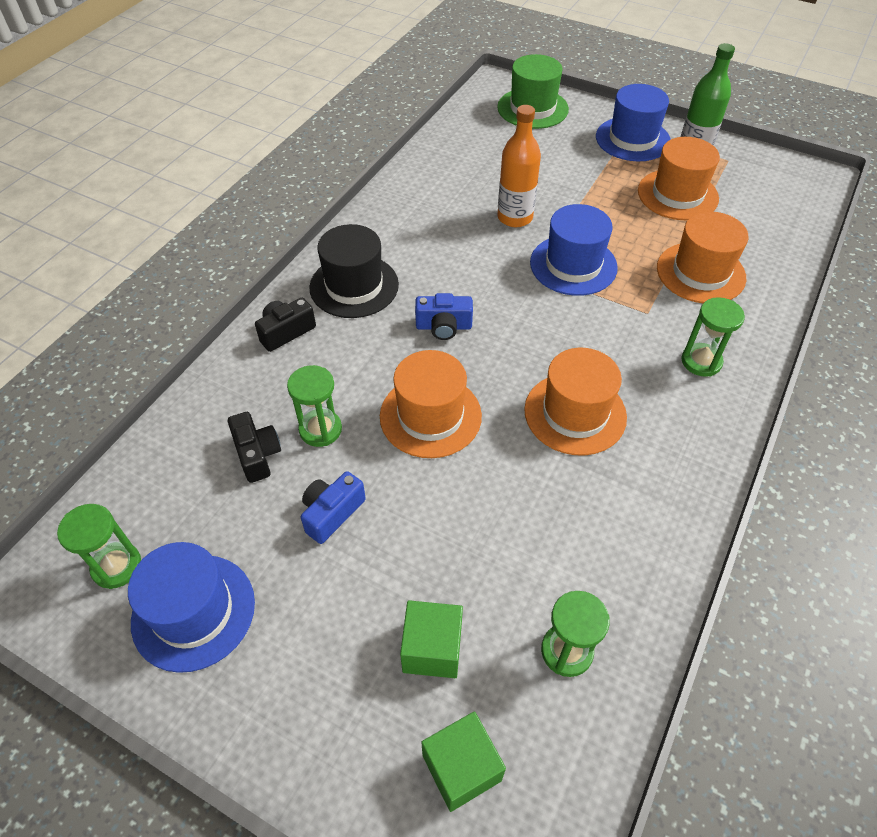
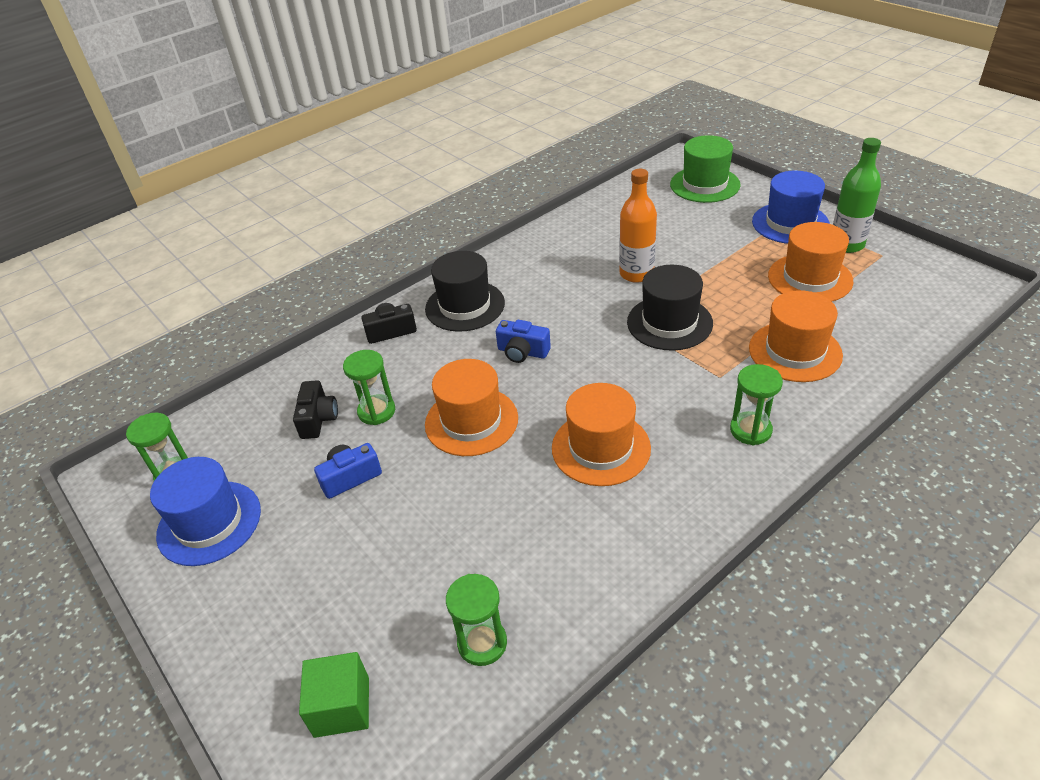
camera: 25 degrees right, 10 degrees down
green cube [400,600,463,678] -> none
blue hat [530,204,618,296] -> black hat [627,265,713,351]

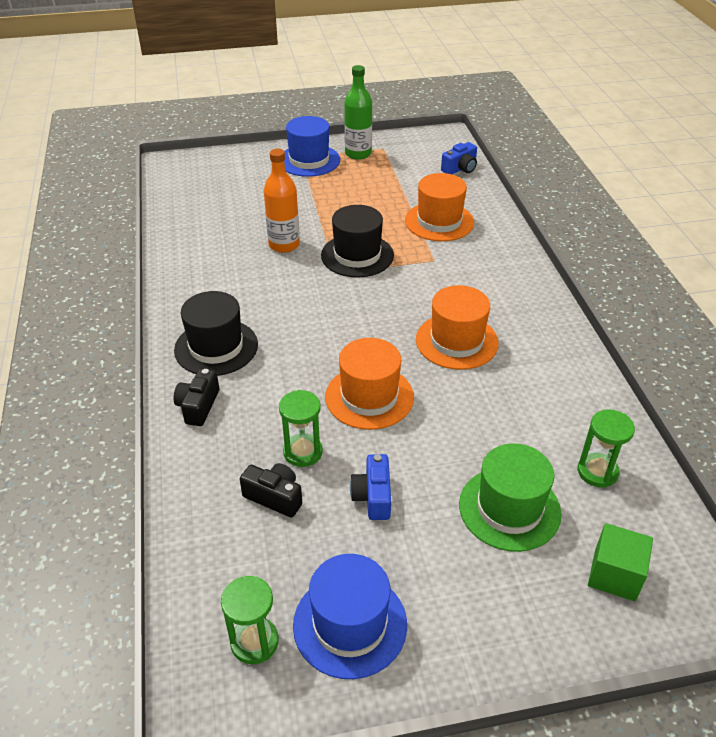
camera: 65 degrees left, 0 degrees up
blue camera [496,320,551,363] -> blue camera moved to [441,142,477,174]
green hat [670,135,741,203] -> green hat moved to [459,443,561,552]
green hourglass [730,364,783,445] -> none
orange hat [768,222,853,301] -> none

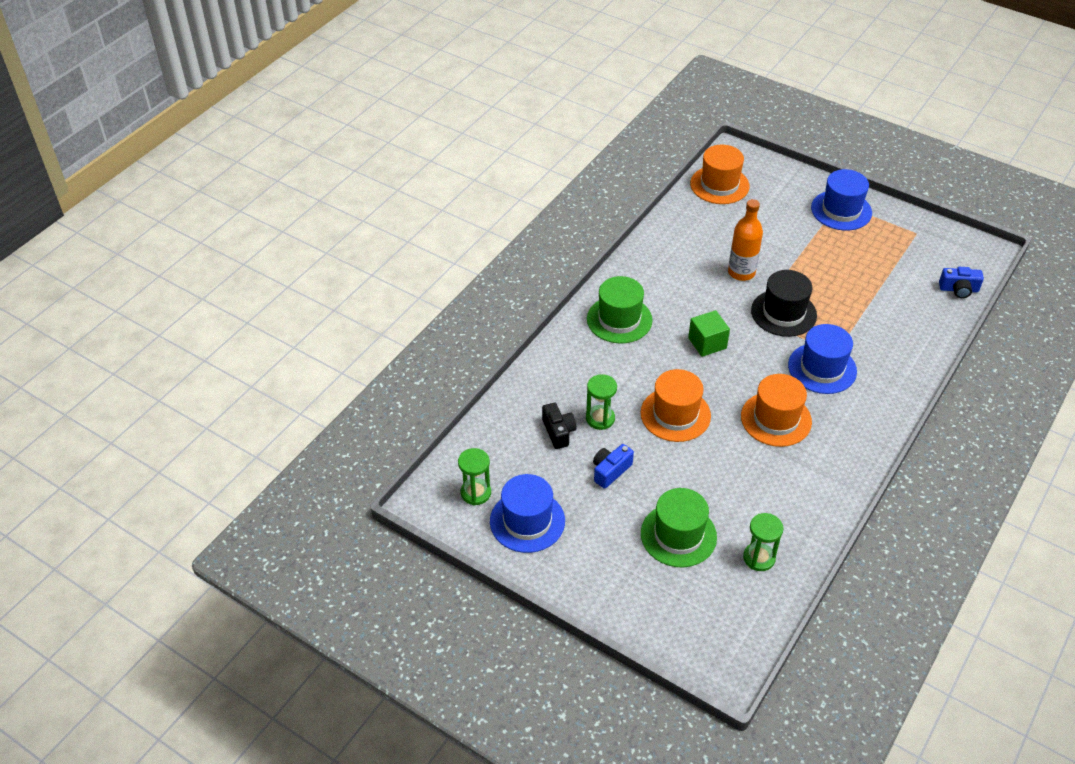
camera: 45 degrees right, 5 degrees up
black hat [174,291,258,376] -> green hat [587,276,652,344]
black camera [174,368,219,426] -> none
green bottle [344,65,372,160] -> none
orange hat [405,173,474,241] -> orange hat moved to [690,144,750,204]
green cube [588,523,653,601] -> green cube moved to [688,310,730,357]
none -> blue hat [788,324,857,394]

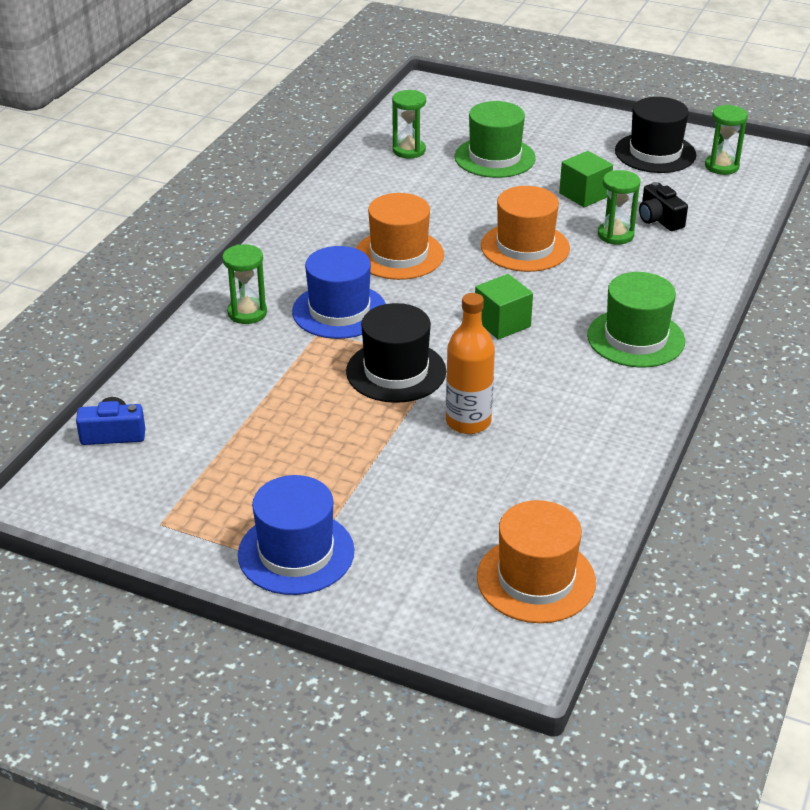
camera: 170 degrees right, 10 degrees down
blue hat [490,474,565,553] -> black hat [615,97,696,173]
blue camera [593,444,634,489] -> green cube [559,151,613,208]
none -> green hourglass [222,244,267,324]

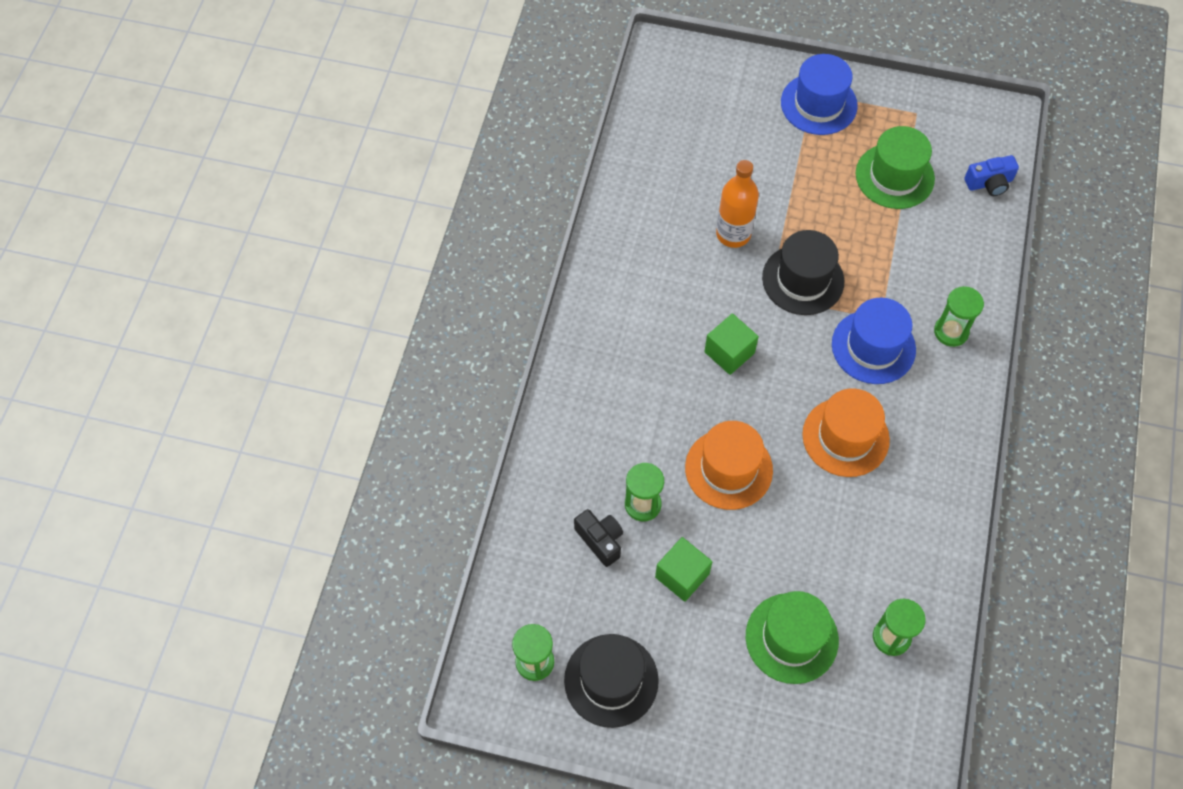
camera: 170 degrees right, 25 degrees up
orange hat [477,500,596,623] -> none
green hat [587,272,685,368] -> green hat moved to [856,126,935,209]

